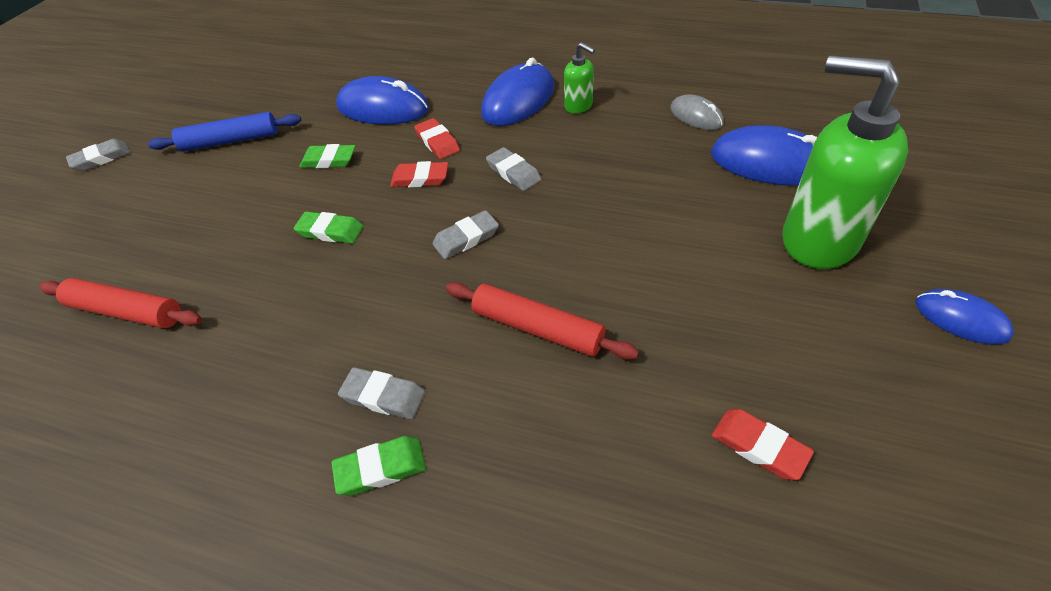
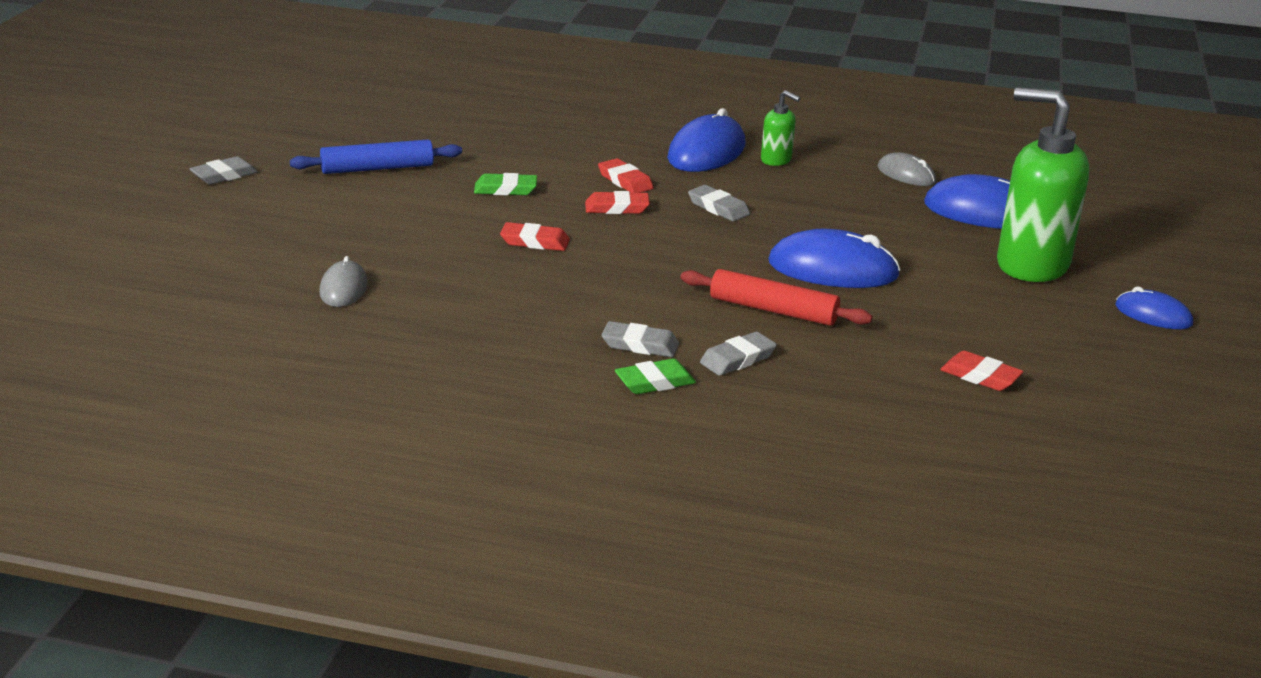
camera: 10 degrees left, 20 degrees down
red rolling pin [39,278,202,328] -> grey mouse [319,256,368,307]
green eraser [294,211,363,243] -> red eraser [500,222,570,251]
blue mouse [336,76,429,125] -> blue mouse moved to [768,229,901,288]
grey eraser [432,210,499,259] -> grey eraser moved to [700,332,777,376]

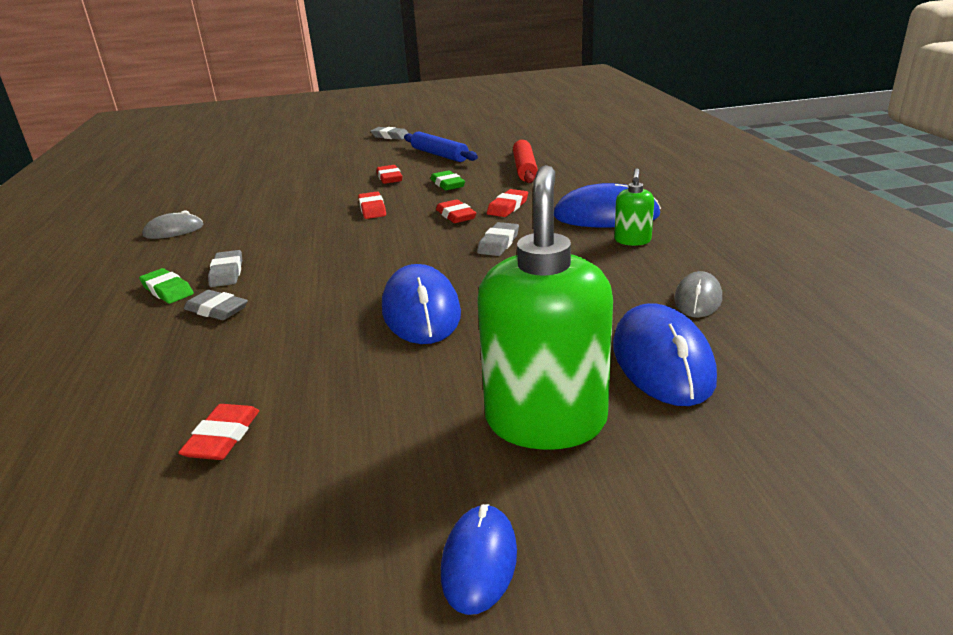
camera: 70 degrees right, 0 degrees up
grey mouse [319,256,368,307] -> grey mouse moved to [142,210,203,239]
red rolling pin [680,269,872,326] -> red rolling pin moved to [513,140,538,183]
none -> red eraser [377,165,402,184]

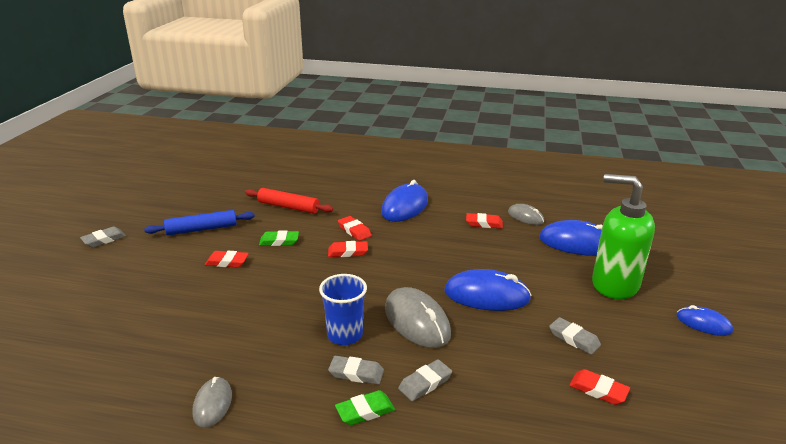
camera: 70 degrees left, 0 degrees up
red eraser [358,192,386,219] -> red eraser moved to [466,213,503,229]
grey eraser [477,222,519,256] -> grey eraser moved to [549,317,601,355]
green soap dispenser [614,168,654,246] -> none
none -> blue cup [319,274,367,345]
none -> grey mouse [385,287,451,348]

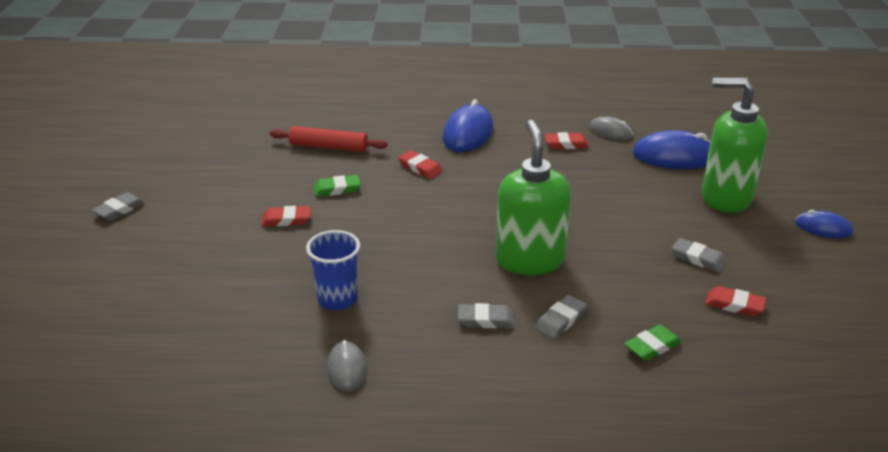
camera: 10 degrees left, 5 degrees up
blue rolling pin [144,210,255,235] -> none
blue cup [319,274,367,345] -> blue cup moved to [306,230,360,310]
red eraser [328,241,368,257] -> none
green eraser [335,390,395,425] -> green eraser moved to [624,325,681,361]
grey mouse [385,287,451,348] -> green soap dispenser [496,120,571,275]
blue mouse [444,269,532,311] -> none

